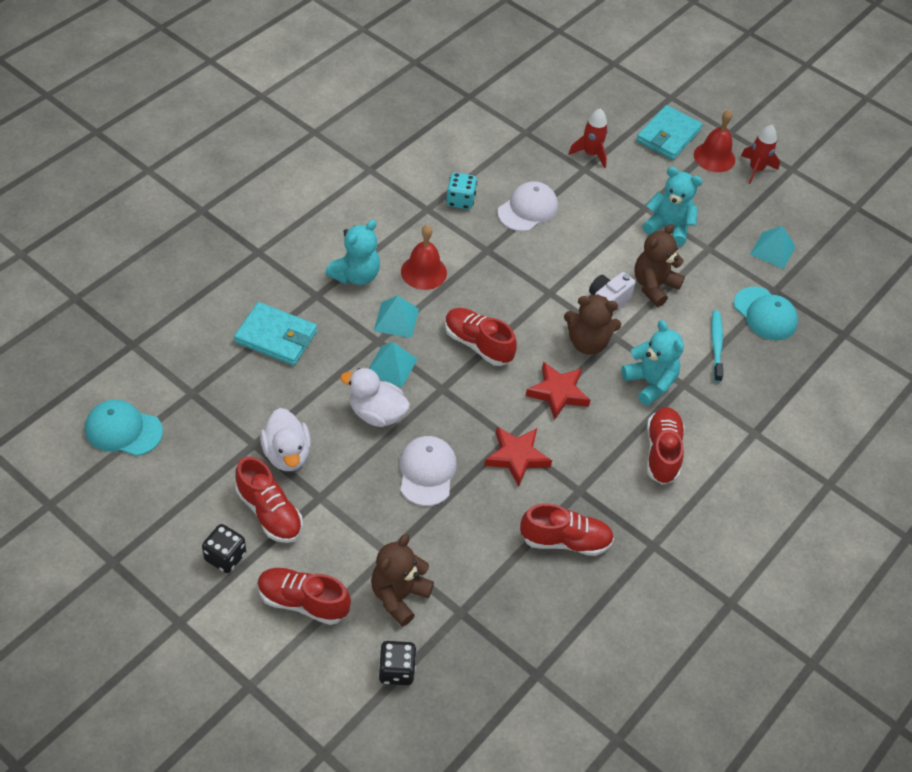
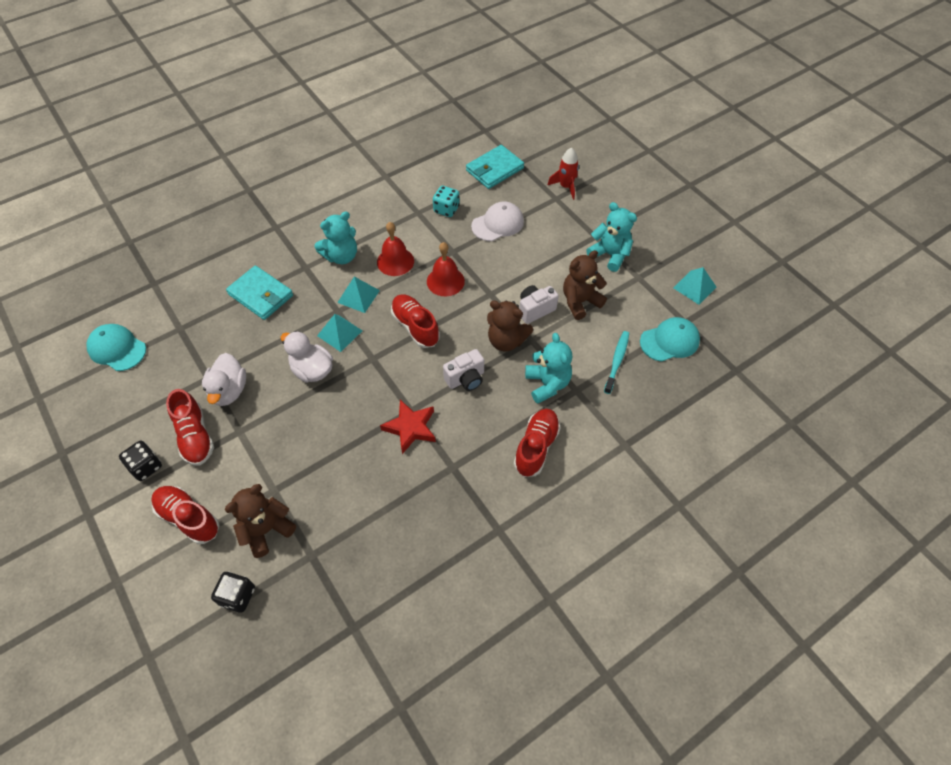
camera: 20 degrees right, 5 degrees up
white cap [399,436,457,506] -> none
red shoe [520,503,614,556] -> none
red star [526,362,590,420] -> white camera [443,349,484,391]
turquoise wallet [636,105,703,160] -> turquoise wallet moved to [466,145,524,189]
red bell [694,110,735,172] -> red bell moved to [427,242,465,296]
turquoise cap [734,287,798,340] -> turquoise cap turned 90 degrees counterclockwise [640,317,700,362]
red rocket [741,125,780,184] -> none

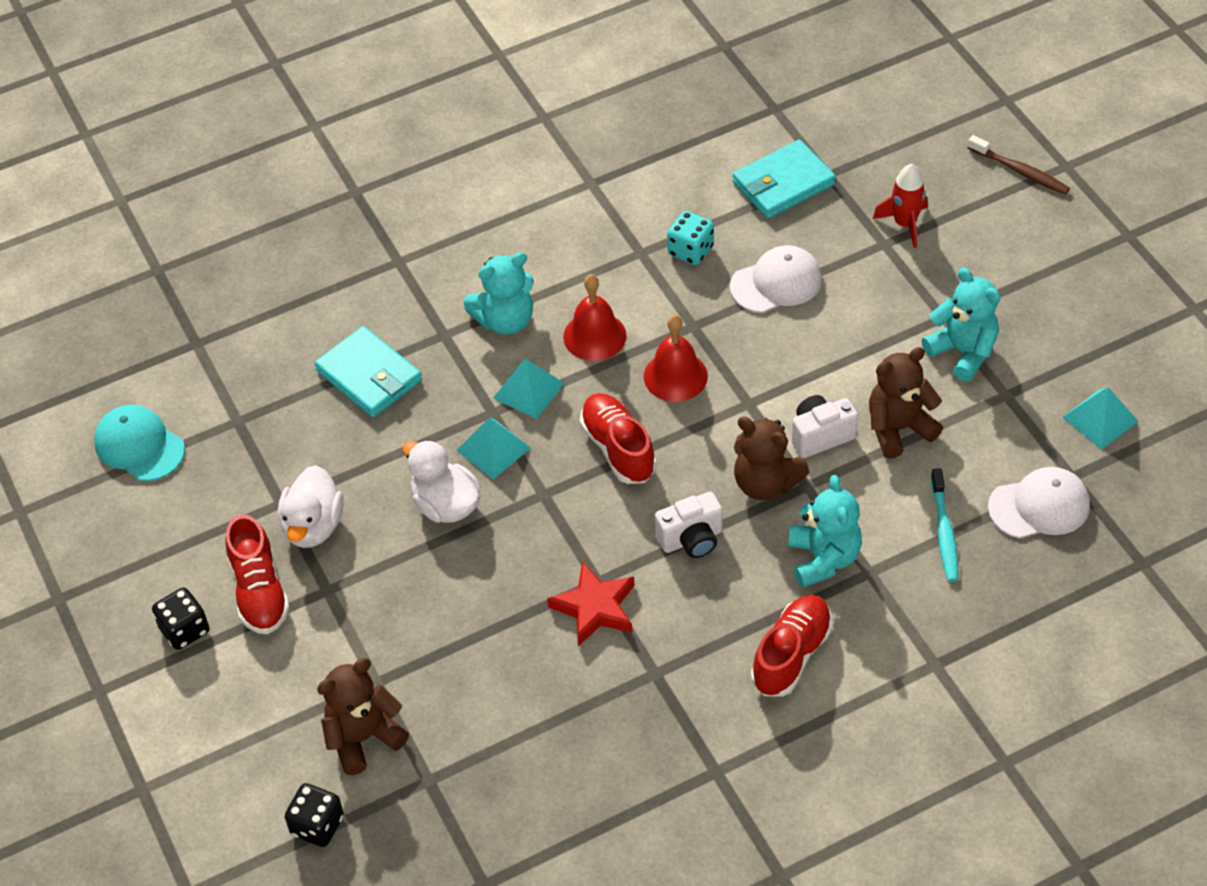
camera: 10 degrees right, 5 degrees down
red shoe [151,486,220,544] -> none
turquoise toothbrush [604,331,629,394] -> turquoise toothbrush turned 150 degrees clockwise [931,468,959,582]
turquoise cap [640,317,700,362] -> white cap [988,467,1090,538]
none -> brown toothbrush [968,135,1070,195]

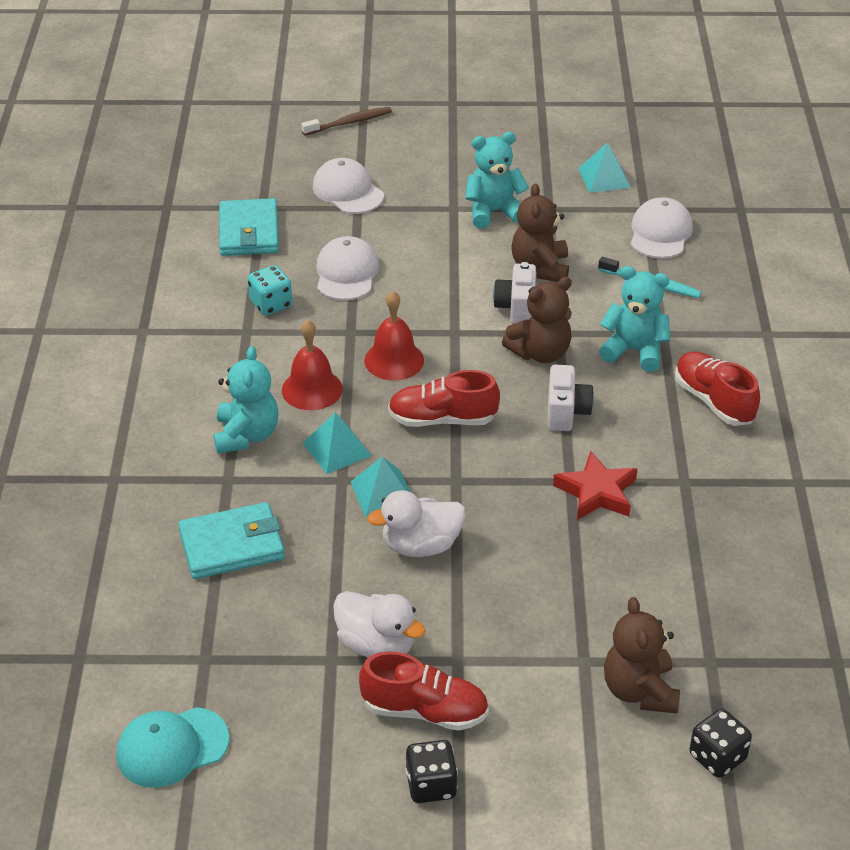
camera: 65 degrees left, 10 degrees down
red rocket [873,164,928,248] -> white cap [313,158,384,214]

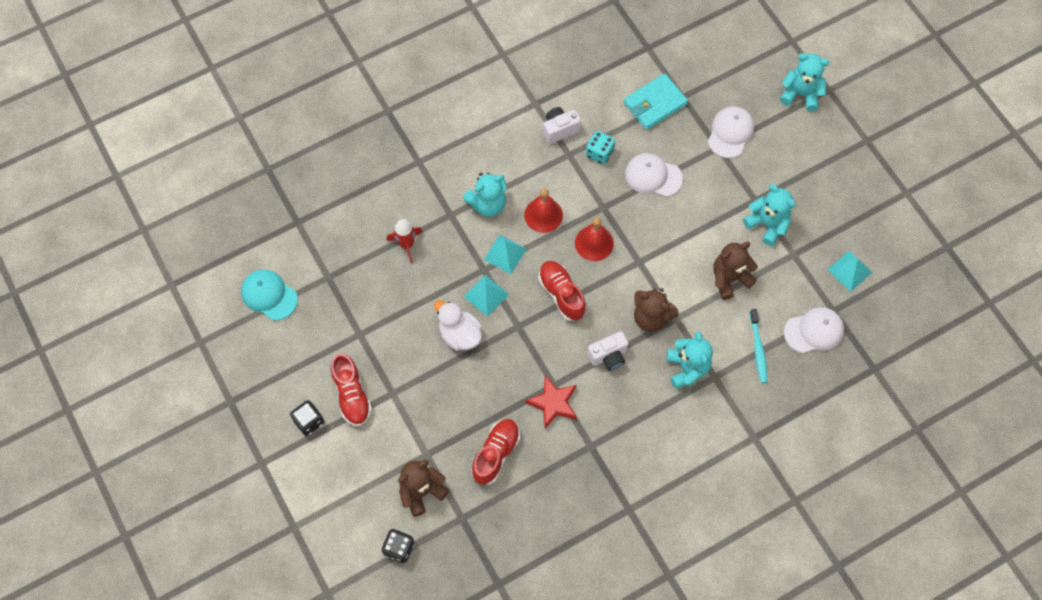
camera: 60 degrees right, 25 degrees up
turquoise wallet [178,502,285,579] -> red rocket [387,219,422,263]
brown toothbrush [301,107,392,136] -> turquoise teddy bear [780,53,829,111]
white cap [316,236,379,300] -> white cap turned 135 degrees counterclockwise [625,153,683,197]
white duck [333,591,426,657] -> none
white camera [493,262,536,324] -> white camera moved to [543,107,581,144]
red shoe [675,351,760,426] -> red shoe moved to [471,419,520,485]

